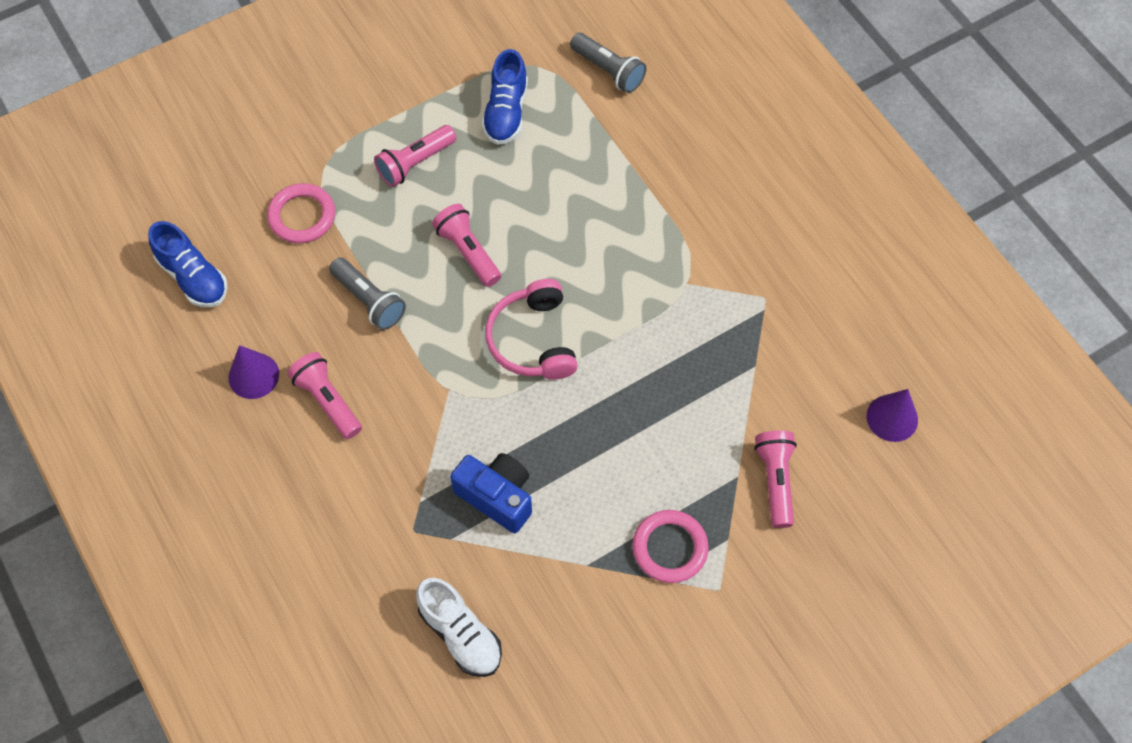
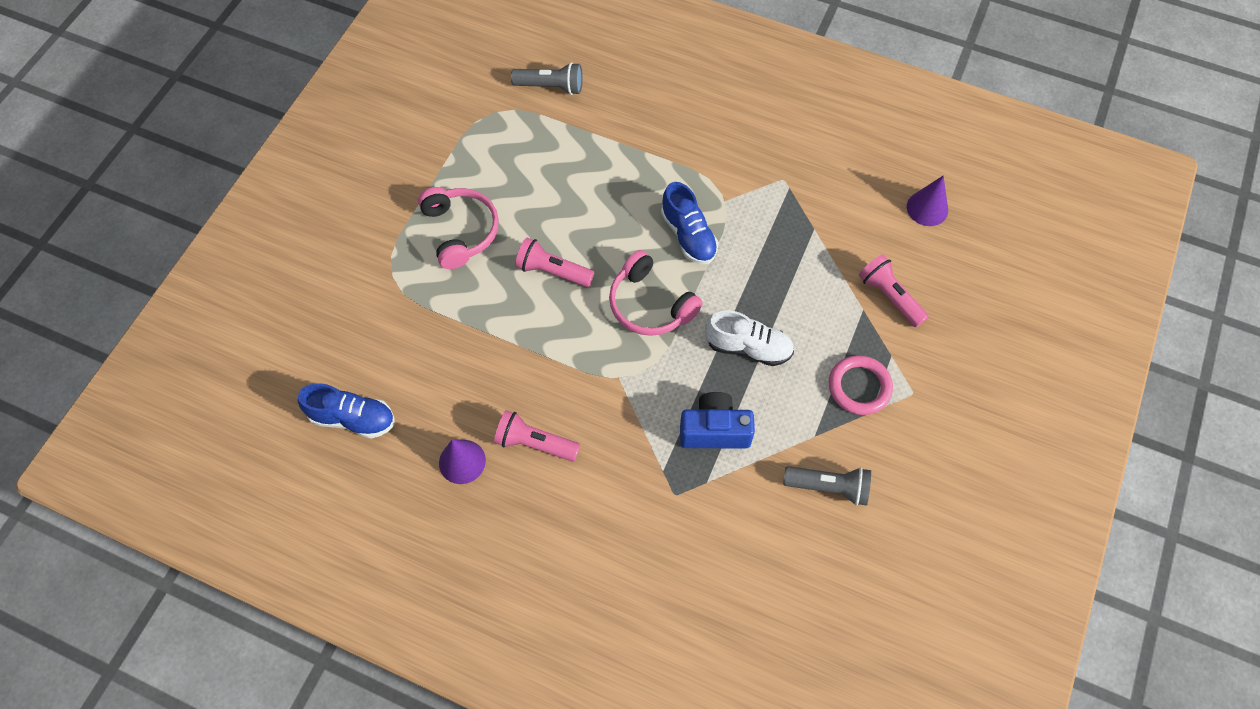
camera: 35 degrees left, 0 degrees up
pink ring [267,183,335,243] -> none
grey flashlight [329,257,406,330] -> grey flashlight moved to [783,466,871,506]
pink flashlight [374,125,456,187] -> pink headphones [418,187,499,269]
white shoe [416,578,502,677] -> white shoe moved to [705,310,794,366]
blue shoe [482,49,528,145] -> blue shoe moved to [661,182,718,264]

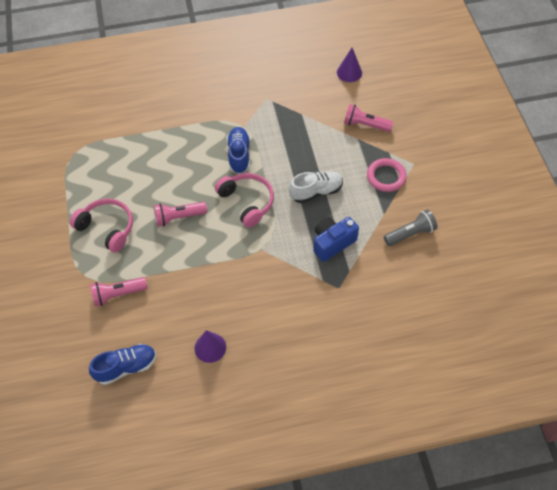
camera: 35 degrees left, 5 degrees down
pink flashlight [494,410,580,461] -> pink flashlight moved to [90,277,148,307]
grey flashlight [511,62,583,95] -> none
pink headphones [609,250,703,336] -> pink headphones turned 135 degrees counterclockwise [215,173,274,228]
blue shoe [661,182,718,264] -> blue shoe turned 120 degrees counterclockwise [227,127,250,174]

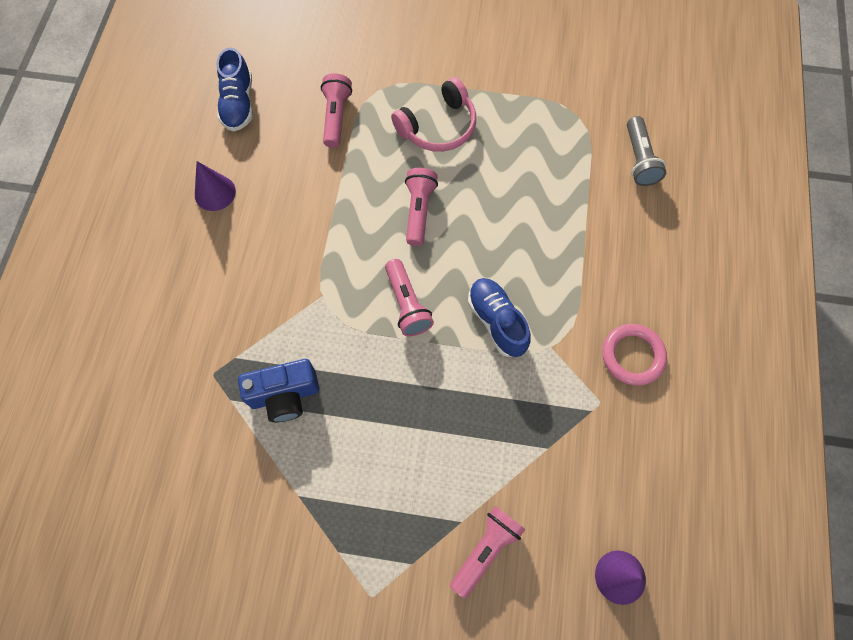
camera: 110 degrees right, 10 degrees up
pink headphones [215,173,274,228] -> pink flashlight [385,259,434,336]
blue shoe [227,127,250,174] -> blue shoe turned 135 degrees counterclockwise [468,278,531,357]
white shoe [289,171,343,203] -> none
blue camera [313,217,359,262] -> blue camera turned 90 degrees clockwise [238,359,319,422]
pink ring [367,158,407,192] -> pink ring moved to [602,324,667,385]
grey flashlight [384,210,438,246] -> grey flashlight moved to [627,116,666,186]

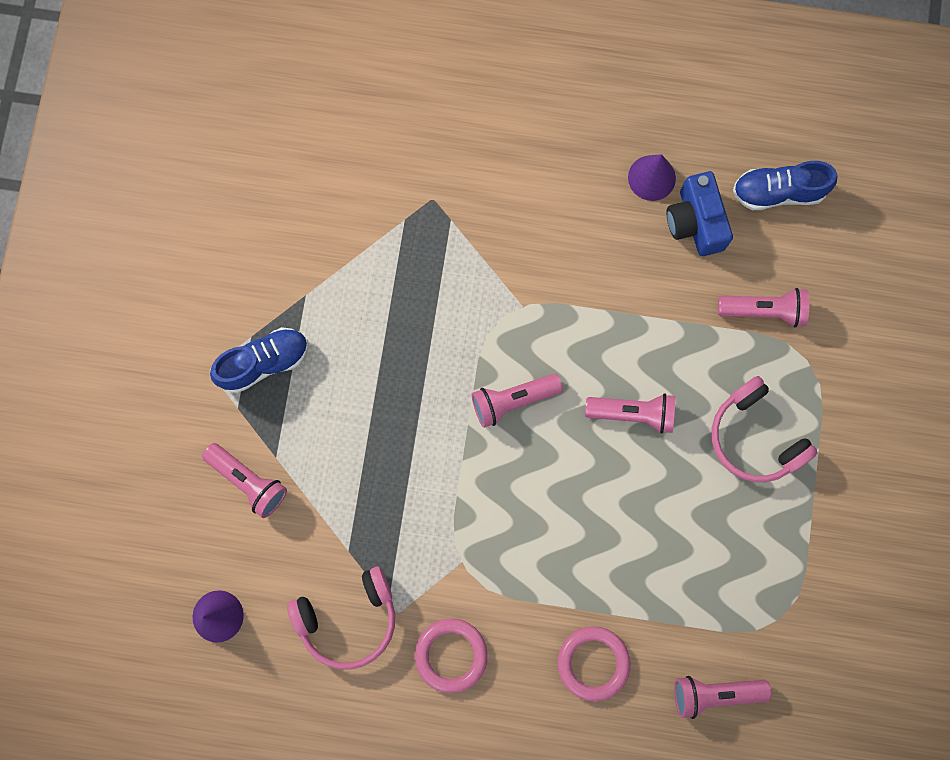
camera: 90 degrees right, 10 degrees up
blue camera [238,359,319,422] -> blue camera moved to [667,171,733,256]
blue shoe [468,278,531,357] -> blue shoe moved to [210,327,308,393]
grey flashlight [627,116,666,186] -> pink flashlight [674,676,771,719]
none -> pink headphones [287,567,395,670]
none -> pink ring [558,626,631,701]

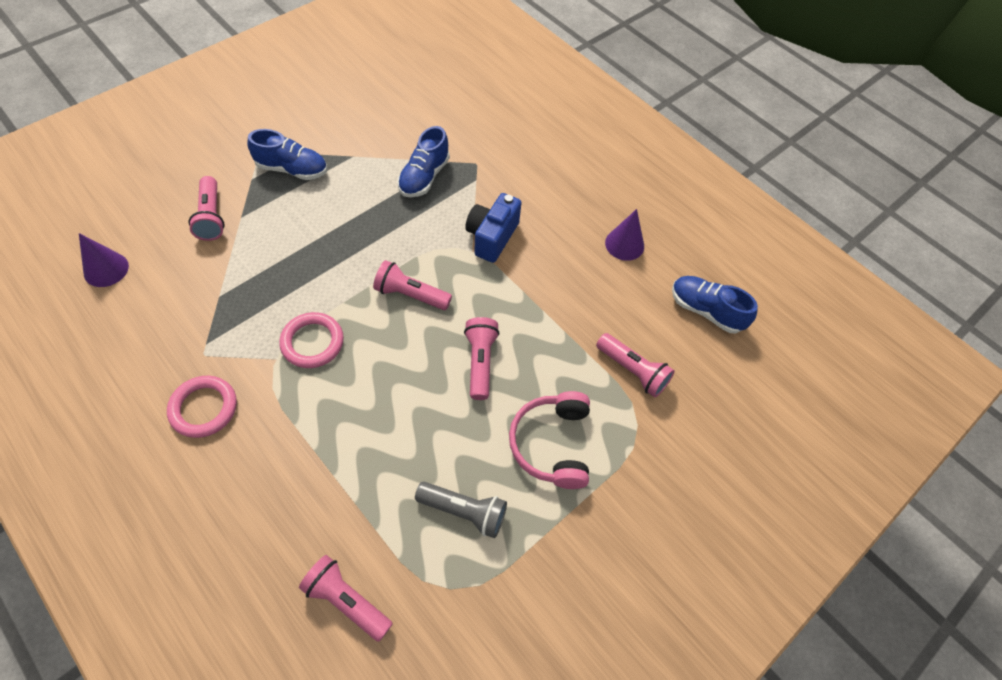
camera: 35 degrees right, 20 degrees down
pink headphones [287,567,395,670] -> none
pink ring [558,626,631,701] -> pink ring moved to [279,312,344,368]
pink flashlight [585,394,675,434] -> pink flashlight turned 135 degrees counterclockwise [464,317,500,400]
blue camera [667,171,733,256] -> blue camera moved to [465,193,521,263]
none -> blue shoe [398,126,450,197]
none -> grey flashlight [415,482,507,538]

